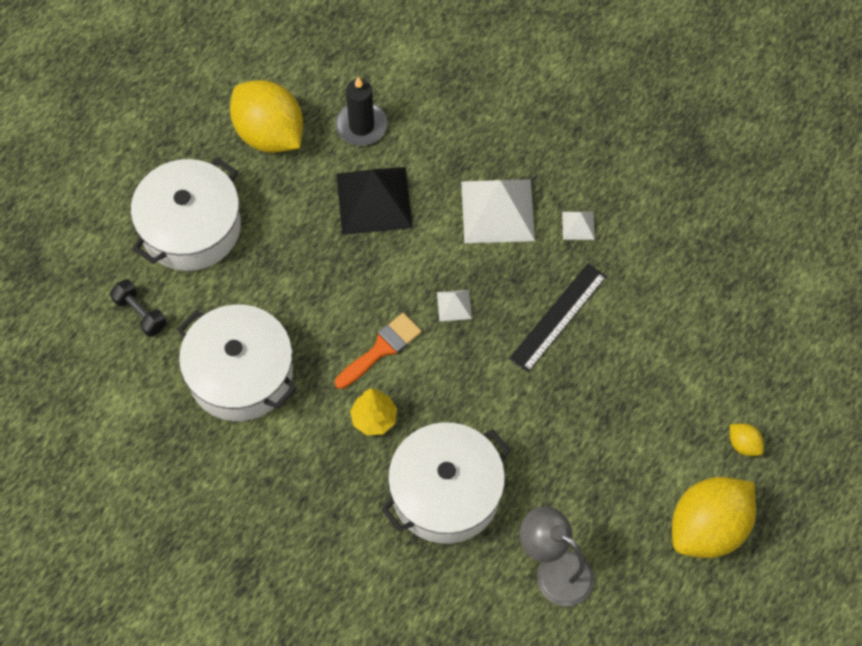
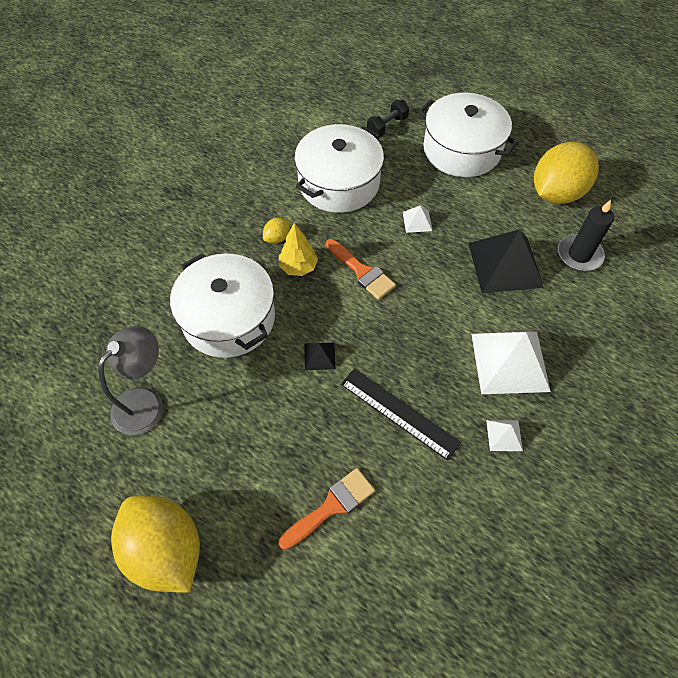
camera: 90 degrees right, 5 degrees down
white pyramid [437,290,472,321] -> white pyramid moved to [403,206,433,233]
yellow lemon [730,423,764,456] -> yellow lemon moved to [263,218,290,244]
none -> orange brush [278,468,375,550]
none -> black pyramid [304,343,335,370]

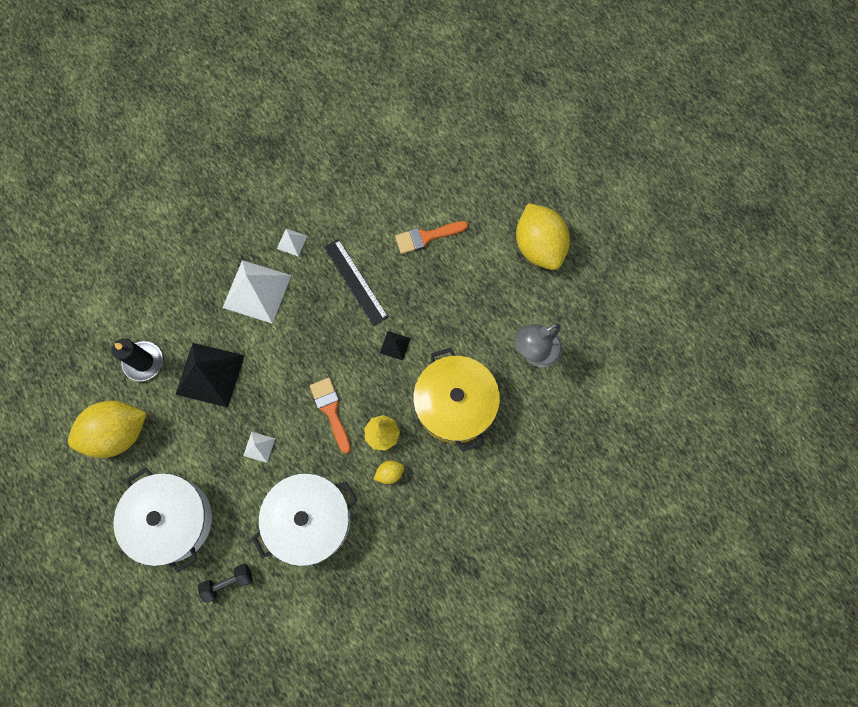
camera: 160 degrees left, 15 degrees up
white pot [170,253,275,358] -> yellow pot [413,348,500,452]

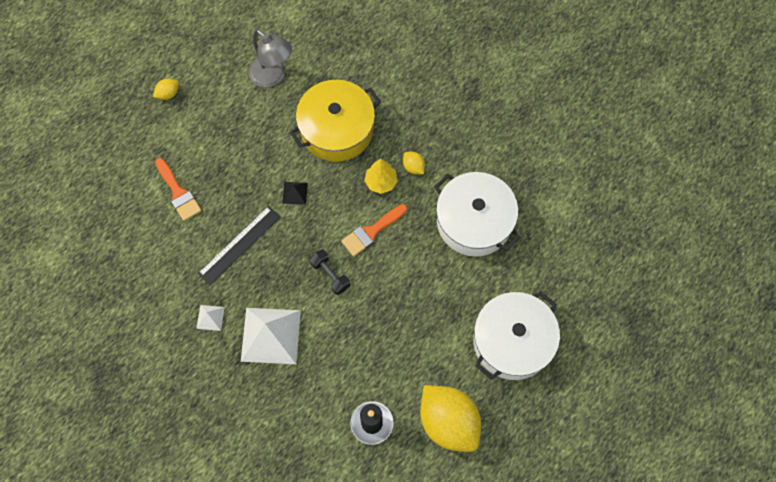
camera: 105 degrees left, 5 degrees down
black pyramid [175,343,245,407] -> none
black dumbbell [198,564,253,603] -> black dumbbell moved to [310,250,350,295]
white pyramid [243,432,275,463] -> none
yellow lemon [516,203,570,270] -> yellow lemon [153,79,179,100], size x0.41

